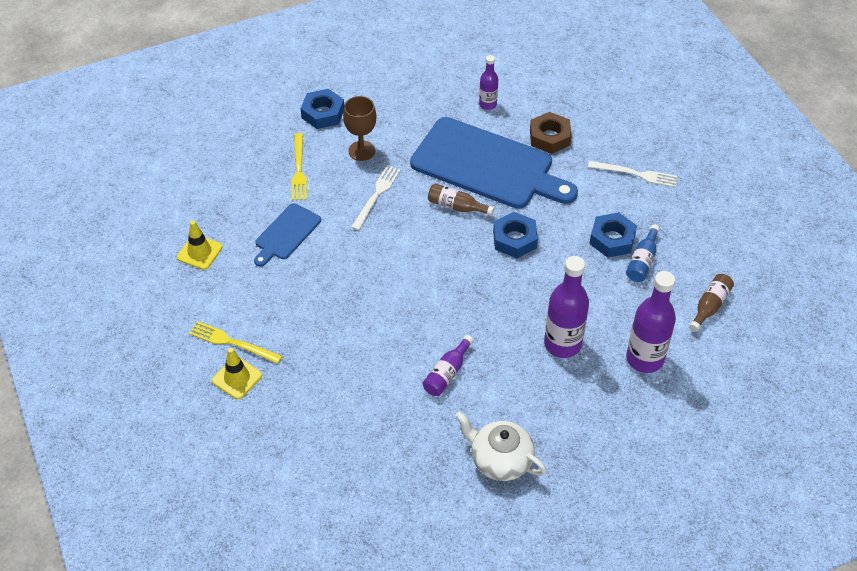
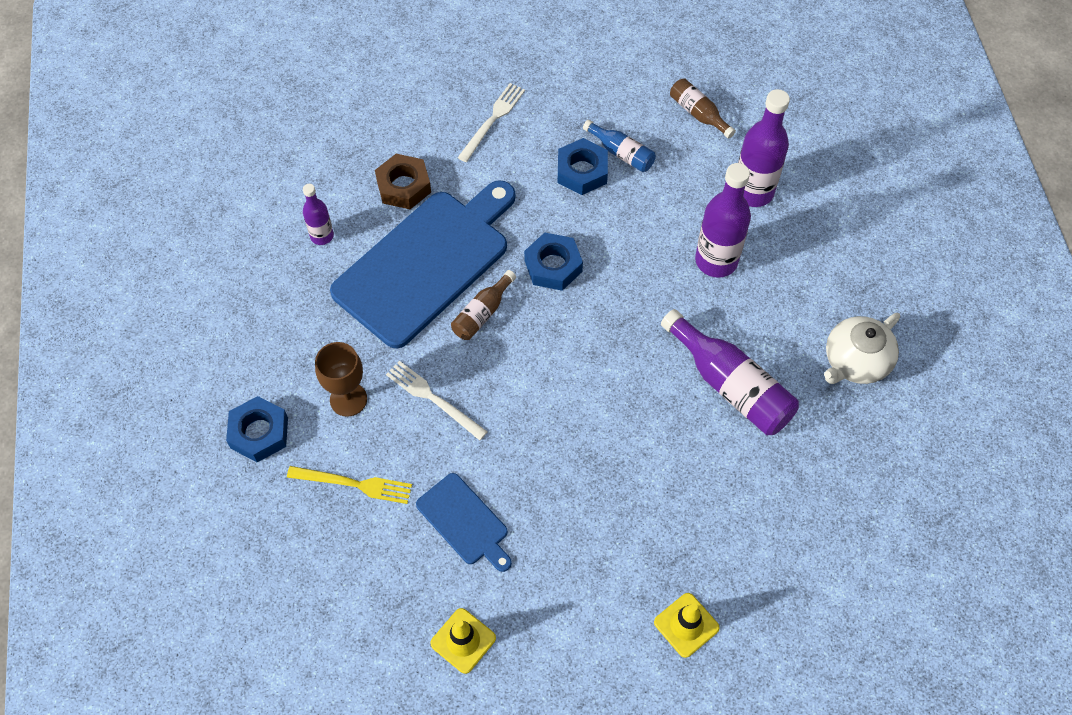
camera: 75 degrees left, 10 degrees up
yellow fork [189,321,282,364] -> none
purple bottle [423,335,474,396] -> purple bottle [661,309,799,435], size x1.80

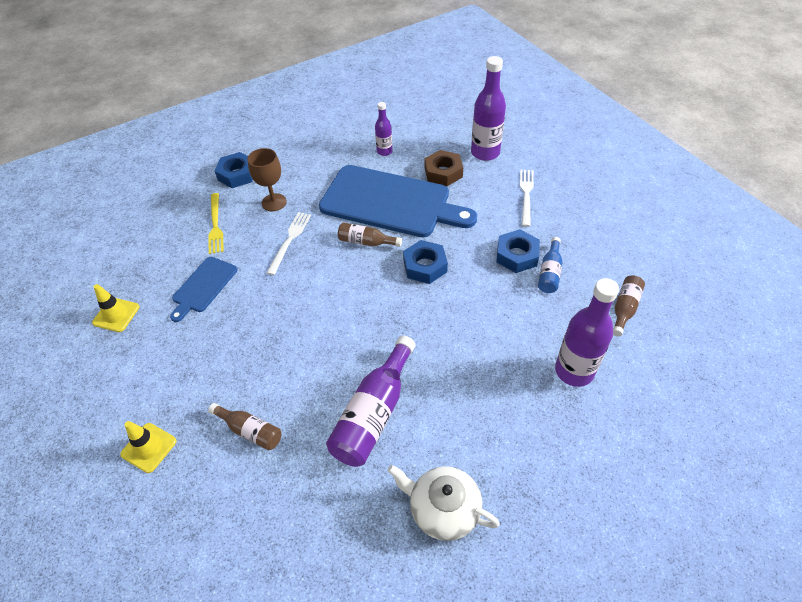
camera: 70 degrees right, 10 degrees down
white fork [458,83,525,162] -> white fork turned 90 degrees counterclockwise [520,169,534,227]
purple bottle [695,163,751,278] -> purple bottle moved to [471,56,506,161]
none -> brown bottle [208,403,281,450]

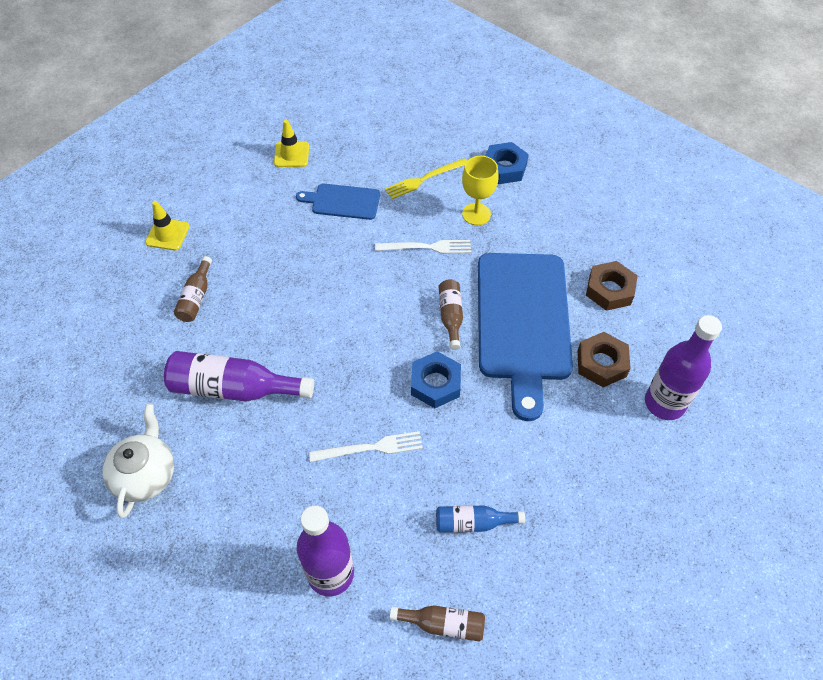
camera: 70 degrees right, 5 degrees up
brown goblet [247,148,287,211] -> yellow goblet [462,156,499,225]
purple bottle [375,102,393,156] -> brown nut [586,261,638,311]
blue nut [496,229,540,273] -> none
white fork [520,169,534,227] -> white fork moved to [309,431,423,462]

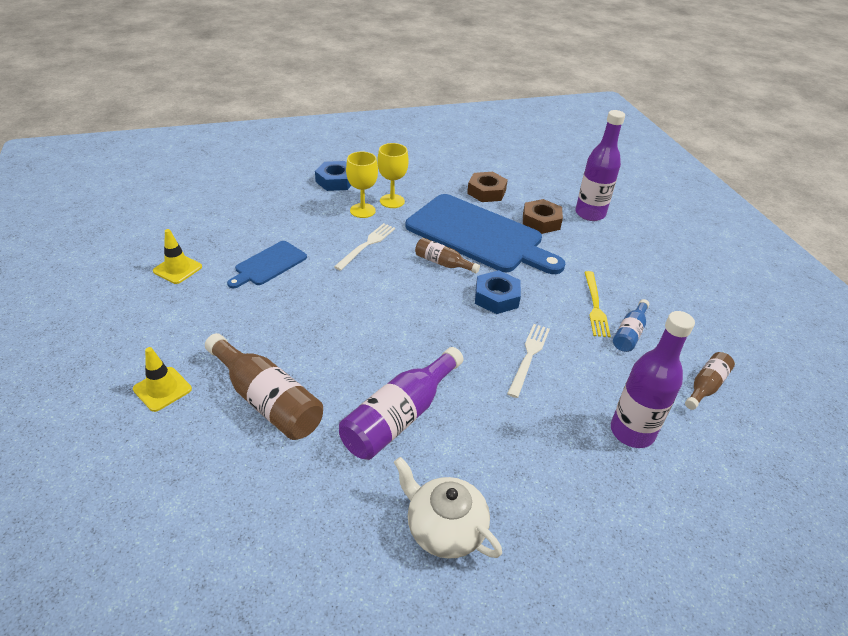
camera: 60 degrees left, 15 degrees down
brown bottle [174,256,212,322] -> brown bottle [205,333,323,440], size x1.80
yellow fork [385,158,467,199] -> yellow fork moved to [584,271,611,337]
none -> yellow goblet [377,143,409,208]

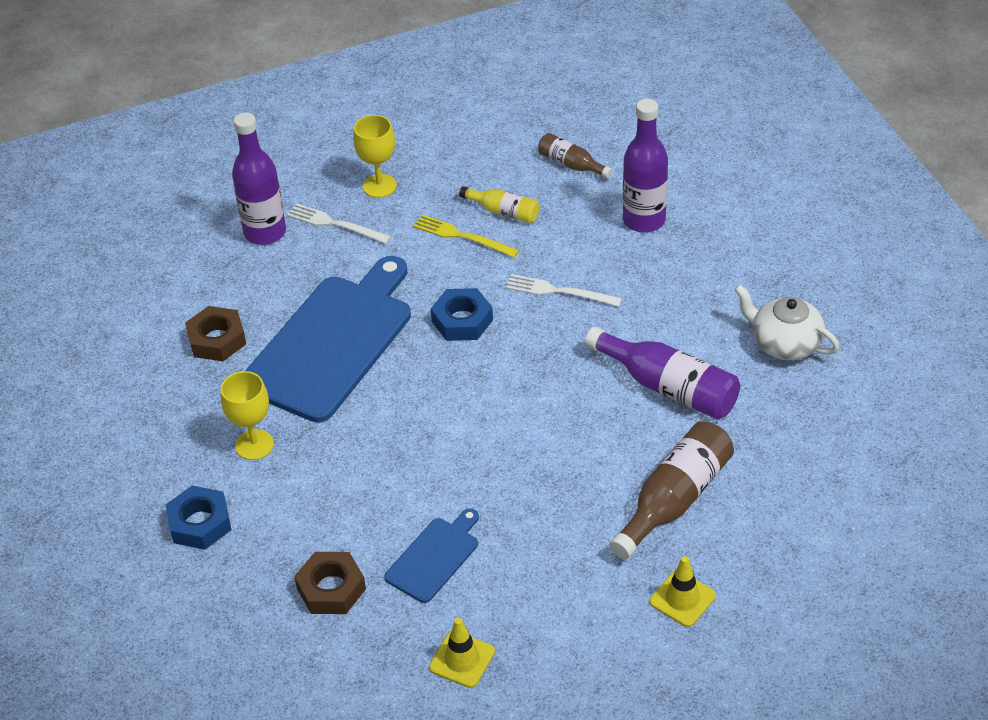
camera: 90 degrees left, 5 degrees up
blue cutting board [227,241,307,288] -> blue cutting board turned 90 degrees counterclockwise [384,508,479,603]
white fork [334,223,395,271] -> white fork moved to [287,203,391,244]
yellow goblet [346,151,378,218] -> yellow goblet moved to [353,115,397,198]
white teapot [394,457,502,559] -> white teapot turned 90 degrees clockwise [734,284,840,360]
brown bottle [415,238,480,274] -> none
brown nut [523,199,563,234] -> brown nut moved to [294,552,366,614]
yellow fork [584,271,611,337] -> yellow fork turned 150 degrees counterclockwise [413,214,519,258]
blue bottle [613,299,649,352] -> yellow bottle [459,186,539,223]

